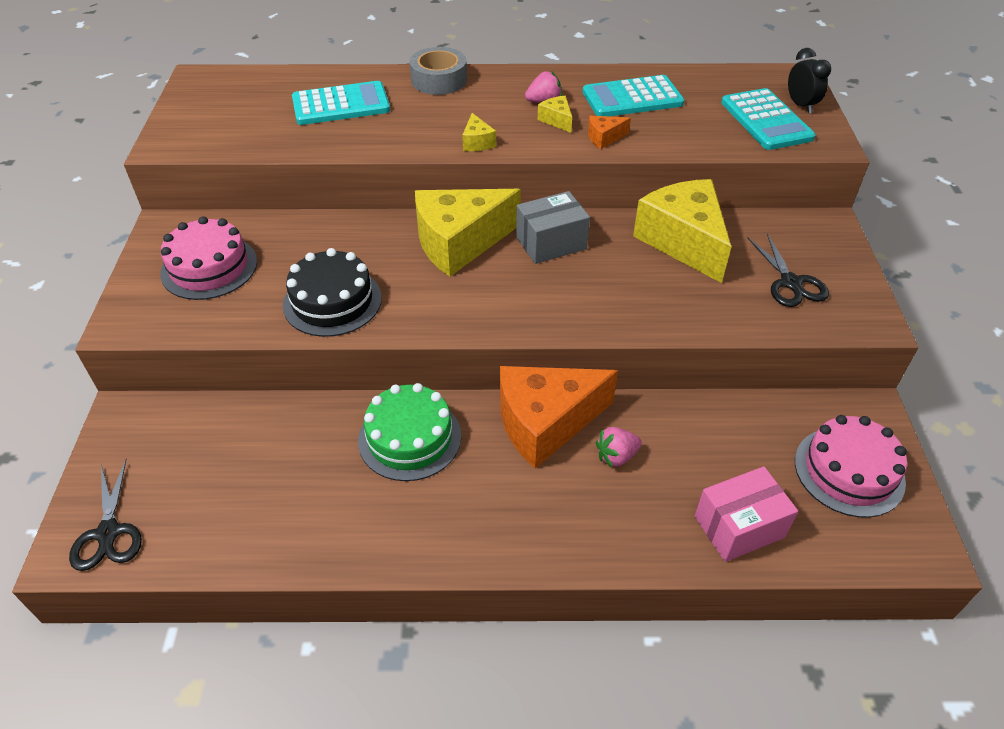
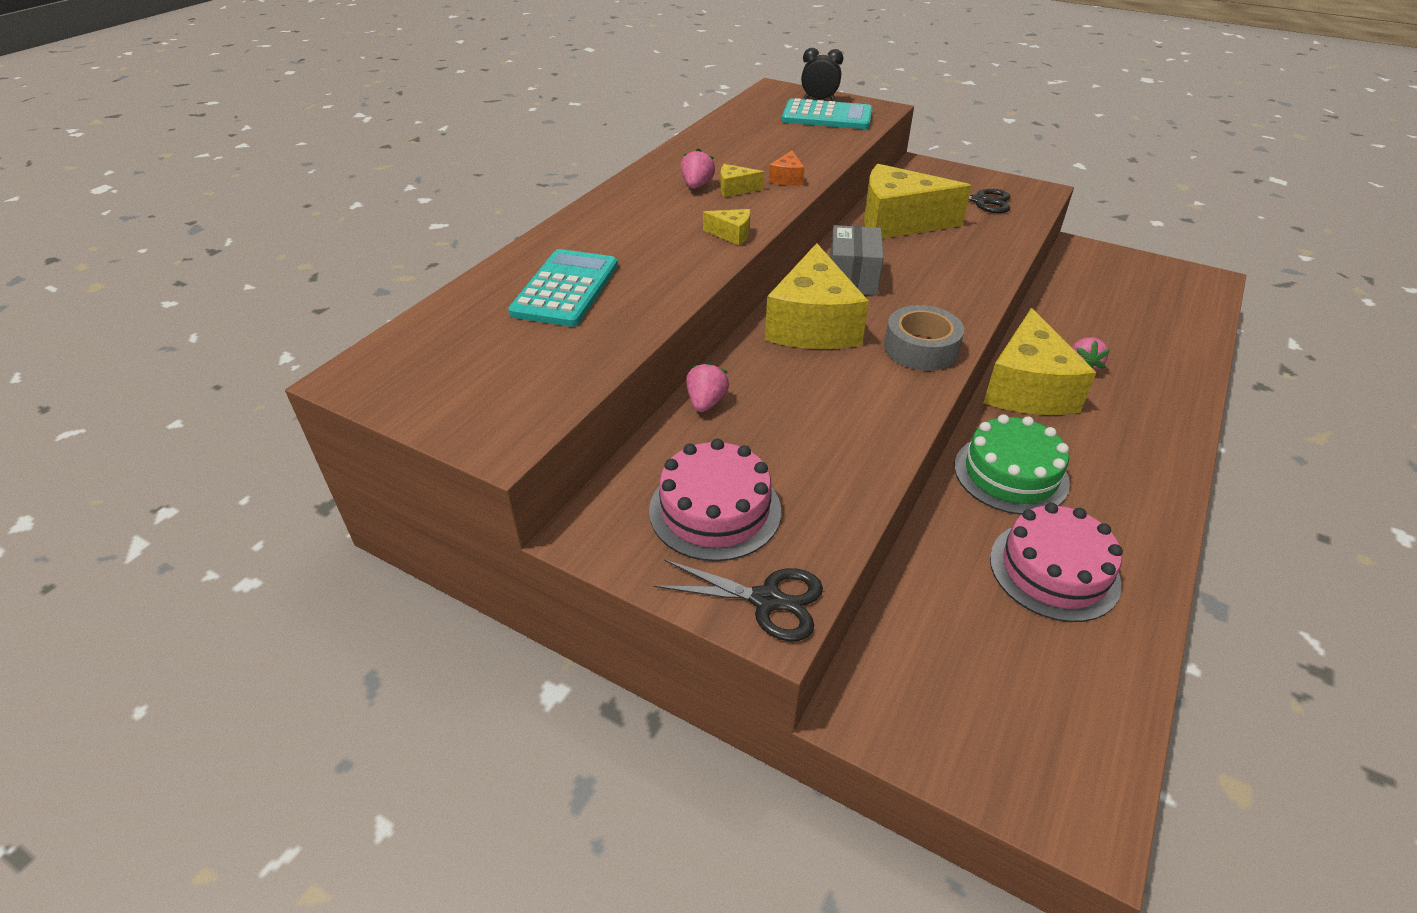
camera: 60 degrees left, 5 degrees down
black scissors [69,459,142,571] -> black scissors moved to [654,559,823,642]
black cake [283,248,382,337] -> none
grey tape [410,47,467,95] -> grey tape moved to [884,305,964,371]
orange cheese [500,366,618,468] -> yellow cheese [983,308,1096,415]
turquoise calculator [583,75,684,116] -> none
pink box [695,466,798,562] -> none
pink cake [795,415,907,518] -> pink cake moved to [990,503,1123,622]
none -> pink strawberry [686,362,729,412]

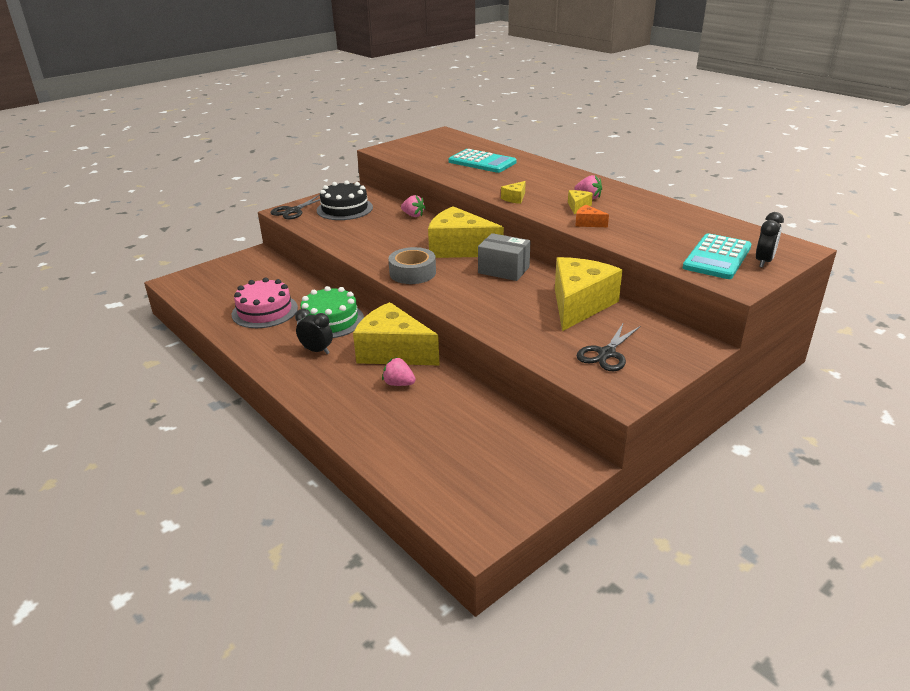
camera: 110 degrees right, 10 degrees down
pink cake [649,439,781,561] -> black cake [317,180,373,220]
none -> black clock [295,309,333,354]

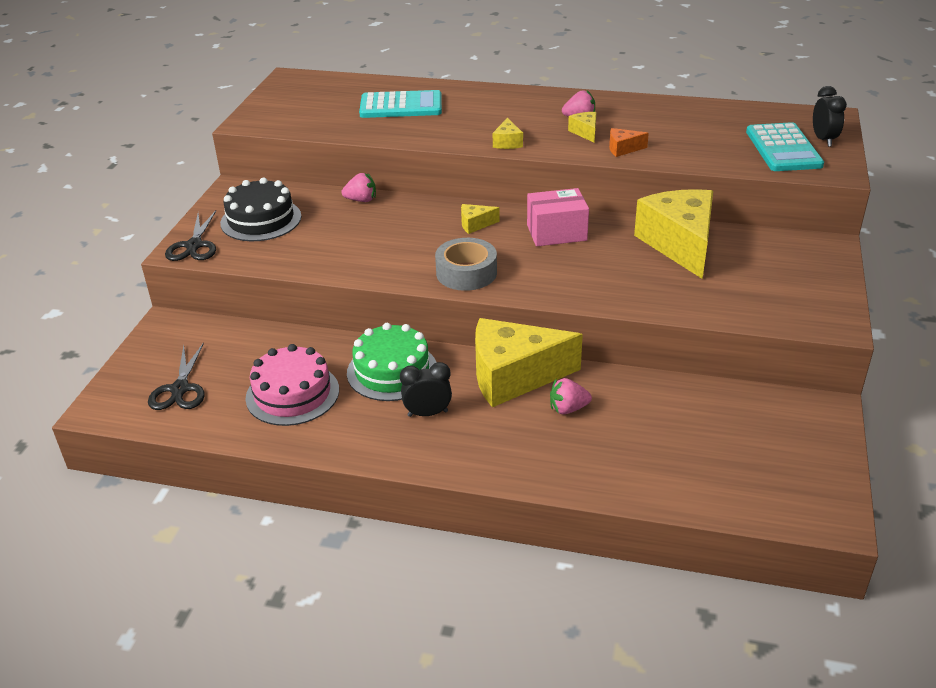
camera: 35 degrees left, 5 degrees up
yellow cheese [428,206,504,258] -> yellow cheese [461,204,500,234], size x0.41
grey box [478,233,531,281] -> pink box [527,188,589,246]
black scissors [577,322,640,371] -> black scissors moved to [148,342,205,410]

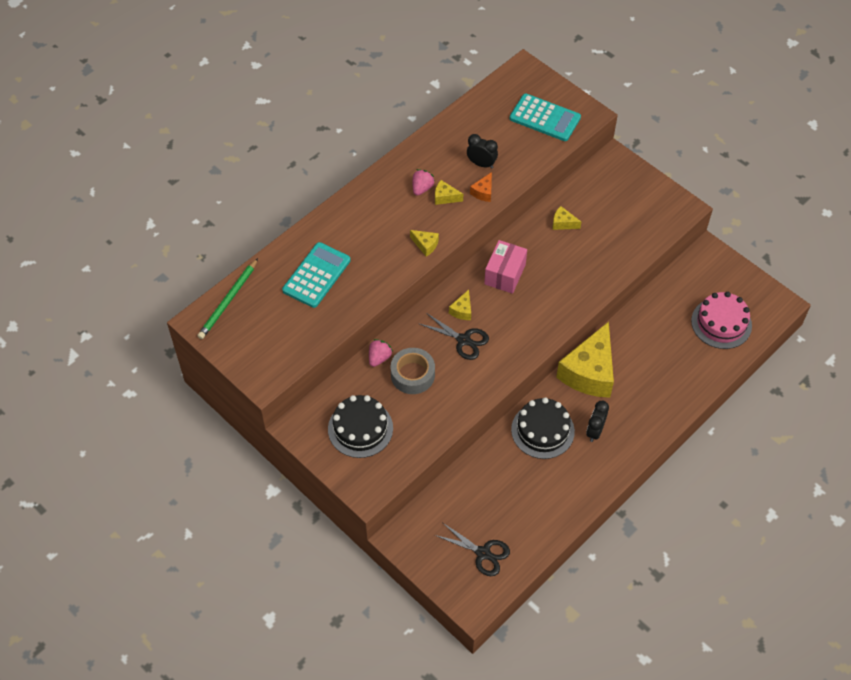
camera: 60 degrees left, 20 degrees up
black scissors [165,211,216,261] -> black scissors moved to [420,313,489,360]
pink cake [246,344,339,426] -> pink cake moved to [691,292,752,349]
green cake [347,323,437,401] -> black cake [511,397,575,459]
grey tape [435,238,497,291] -> grey tape moved to [390,348,435,394]
pink strawberry [550,378,592,414] -> none
yellow cheese [634,189,713,279] -> yellow cheese [553,206,581,230], size x0.41
black clock [813,86,847,147] -> black clock moved to [467,134,498,169]
none -> green pencil [197,258,258,339]

